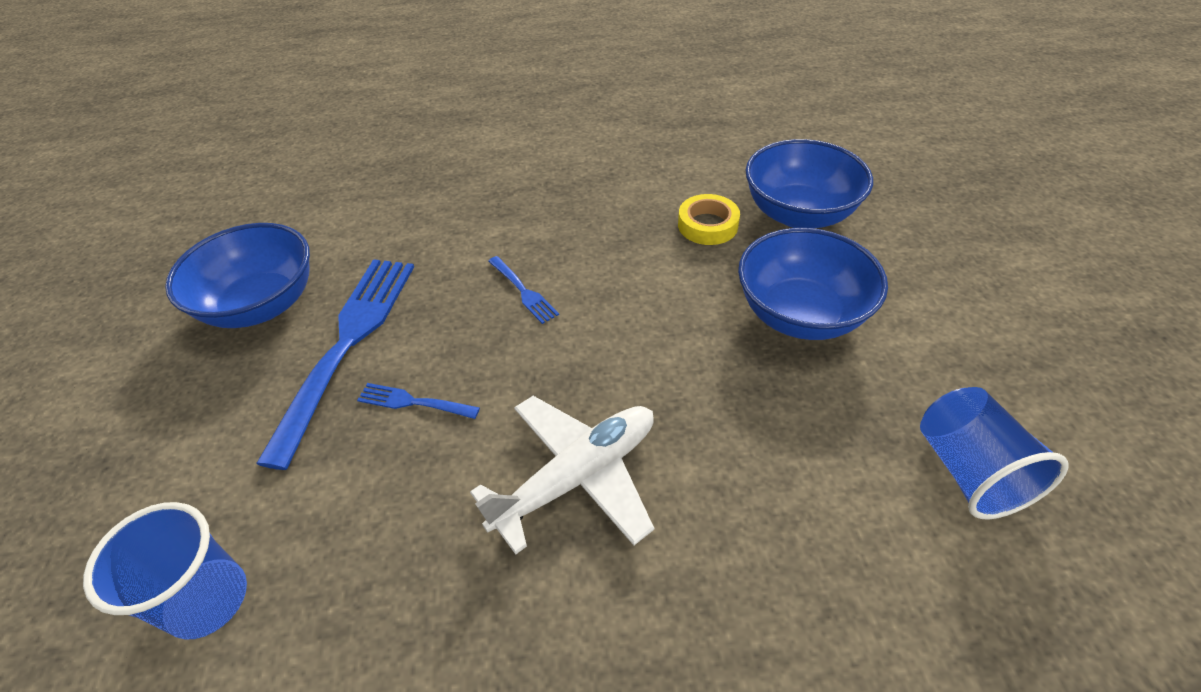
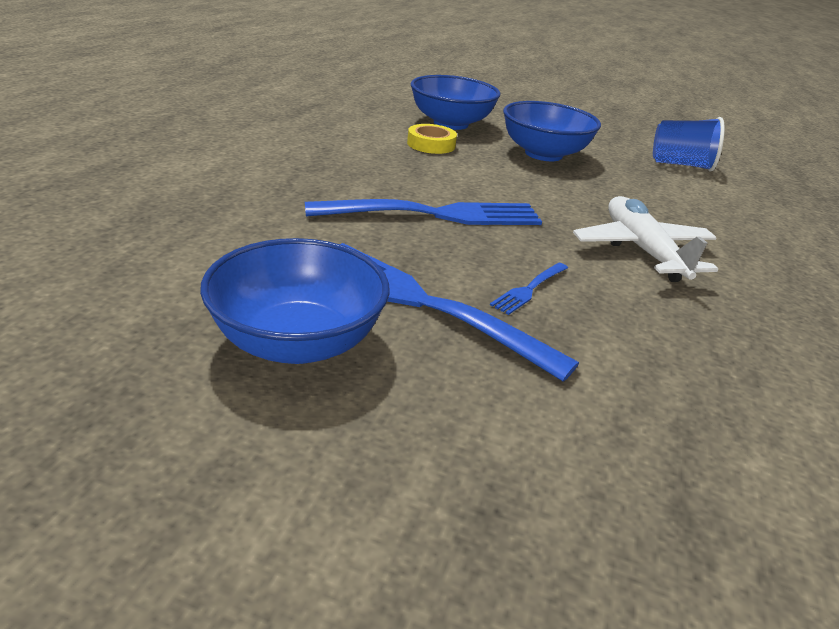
camera: 70 degrees left, 15 degrees down
blue cup [83,502,247,639] -> none
blue fork [488,256,559,324] -> blue fork [305,199,542,225], size x2.29

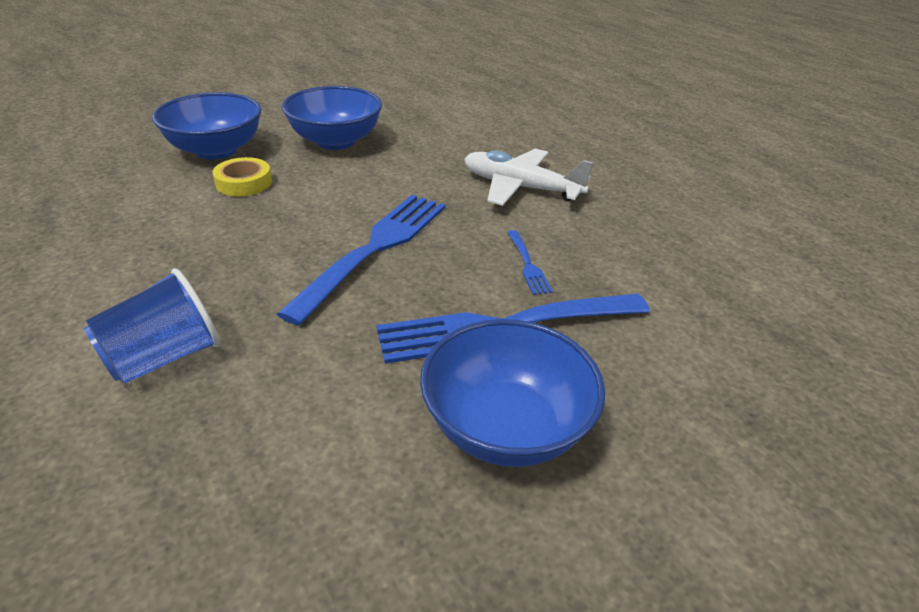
camera: 50 degrees left, 5 degrees up
blue cup [653,117,725,172] -> blue cup moved to [83,268,220,384]

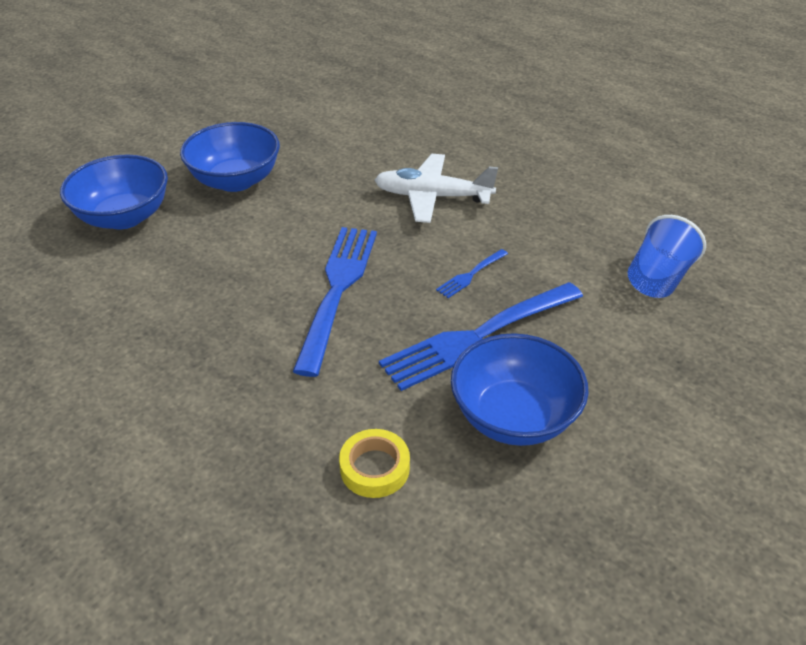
camera: 15 degrees left, 5 degrees up
blue cup [83,268,220,384] -> blue cup moved to [628,215,706,298]
yellow tape [212,157,272,197] -> yellow tape moved to [339,429,410,498]
blue fork [507,230,553,295] -> blue fork turned 75 degrees clockwise [436,249,508,298]

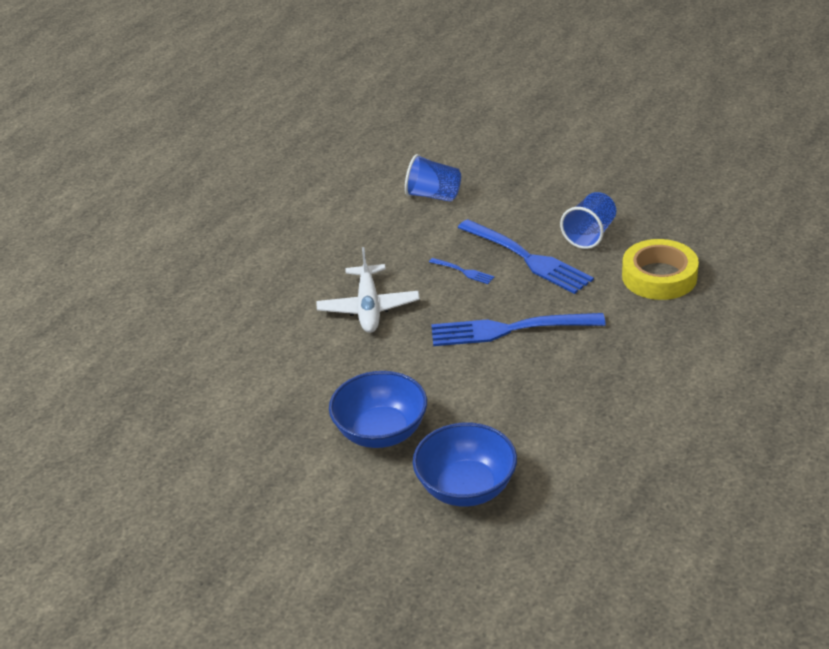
camera: 100 degrees left, 5 degrees down
yellow tape [339,429,410,498] -> yellow tape [622,239,699,300], size x1.71
blue bowl [451,333,589,446] -> blue cup [560,192,616,249]

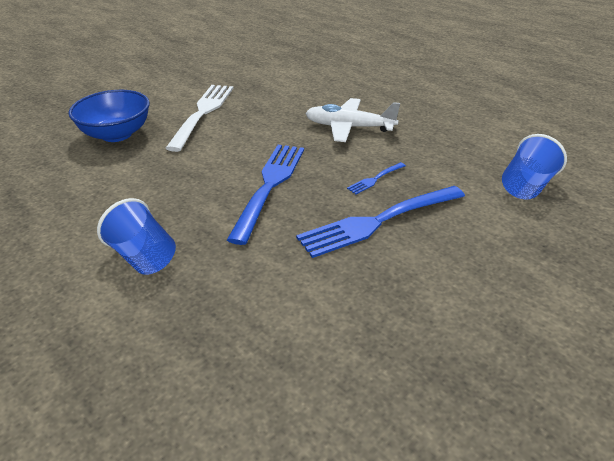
camera: 105 degrees right, 0 degrees up
blue bowl [329,371,427,448] -> white fork [165,85,234,152]
blue cup [560,192,616,249] -> blue cup moved to [97,198,176,275]
yellow tape [622,239,699,300] -> none

